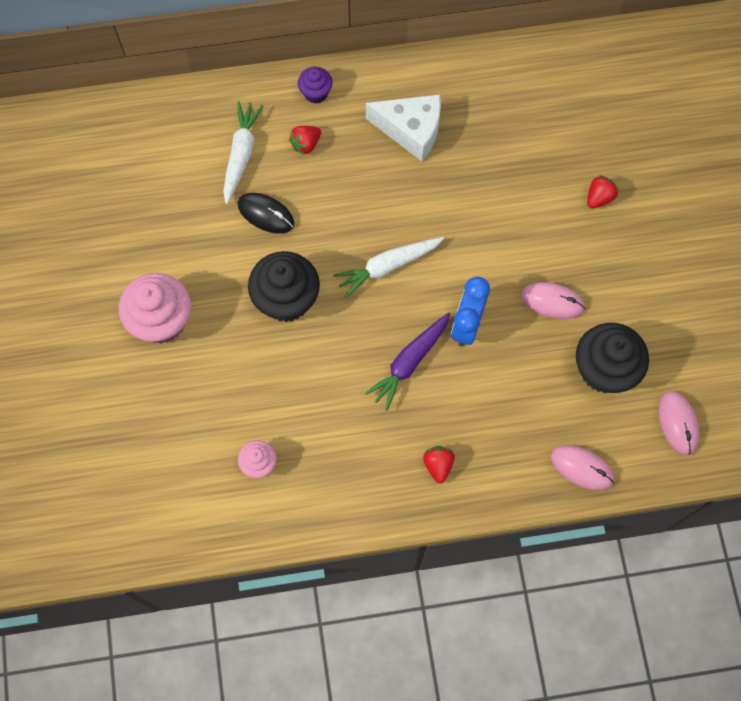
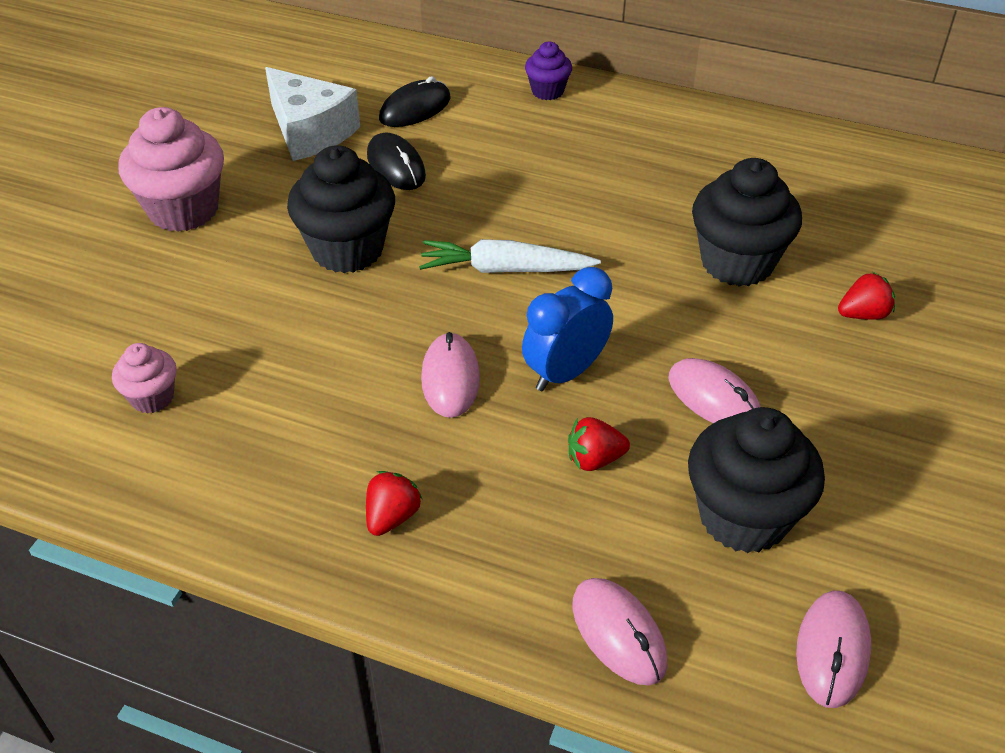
camera: 30 degrees right, 25 degrees down
white carrot [223,101,264,204] -> black mouse [379,76,451,127]
red strawberry [289,126,321,155] -> red strawberry moved to [568,417,630,471]
purple carrot [364,312,450,411] -> pink mouse [421,332,480,418]
white cheese [366,94,441,161] -> white cheese moved to [265,67,360,161]
none -> black cupcake [692,158,802,287]

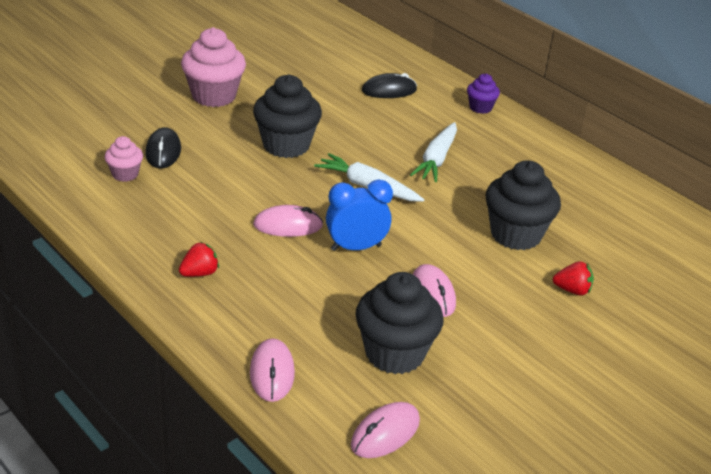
camera: 25 degrees right, 10 degrees down
white cheese [265,67,360,161] -> none
black mouse [367,132,426,190] -> black mouse moved to [145,127,181,169]
pink mouse [421,332,480,418] -> pink mouse turned 60 degrees clockwise [253,205,323,237]
red strawberry [568,417,630,471] -> none
none -> white carrot [410,122,457,182]

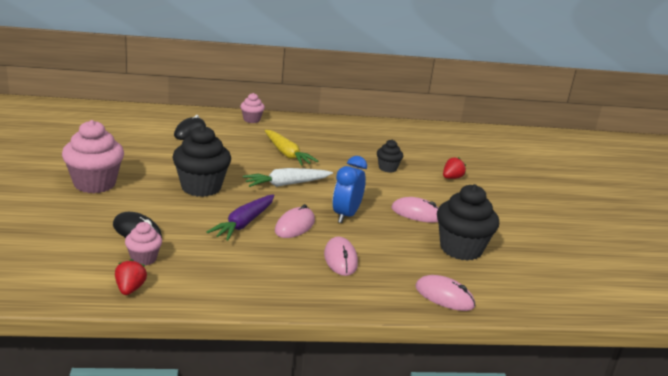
camera: 55 degrees left, 10 degrees down
red strawberry [179,242,219,277] -> red strawberry moved to [115,259,147,295]
pink mouse [351,402,420,458] -> pink mouse moved to [324,236,358,276]
white carrot [410,122,457,182] -> yellow carrot [264,130,318,166]
purple cupcake [467,74,500,114] -> pink cupcake [240,93,265,123]
black cupcake [485,160,561,250] -> black cupcake [377,140,403,173], size x0.53
none -> purple carrot [206,194,274,241]

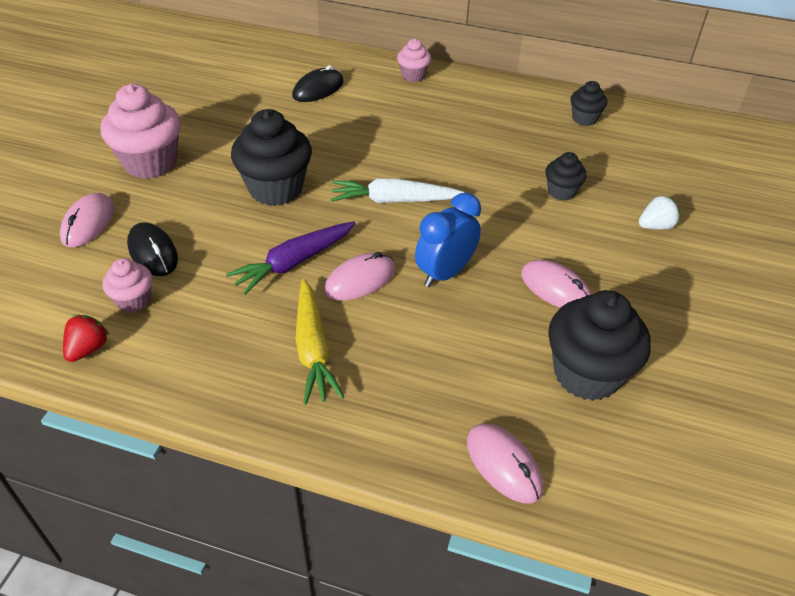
camera: 25 degrees right, 20 degrees up
yellow carrot [264,130,318,166] -> yellow carrot moved to [296,279,344,405]
pink mouse [324,236,358,276] -> pink mouse moved to [60,193,114,247]
red strawberry [443,157,466,179] -> white strawberry [638,195,680,230]
none -> black cupcake [570,81,607,126]

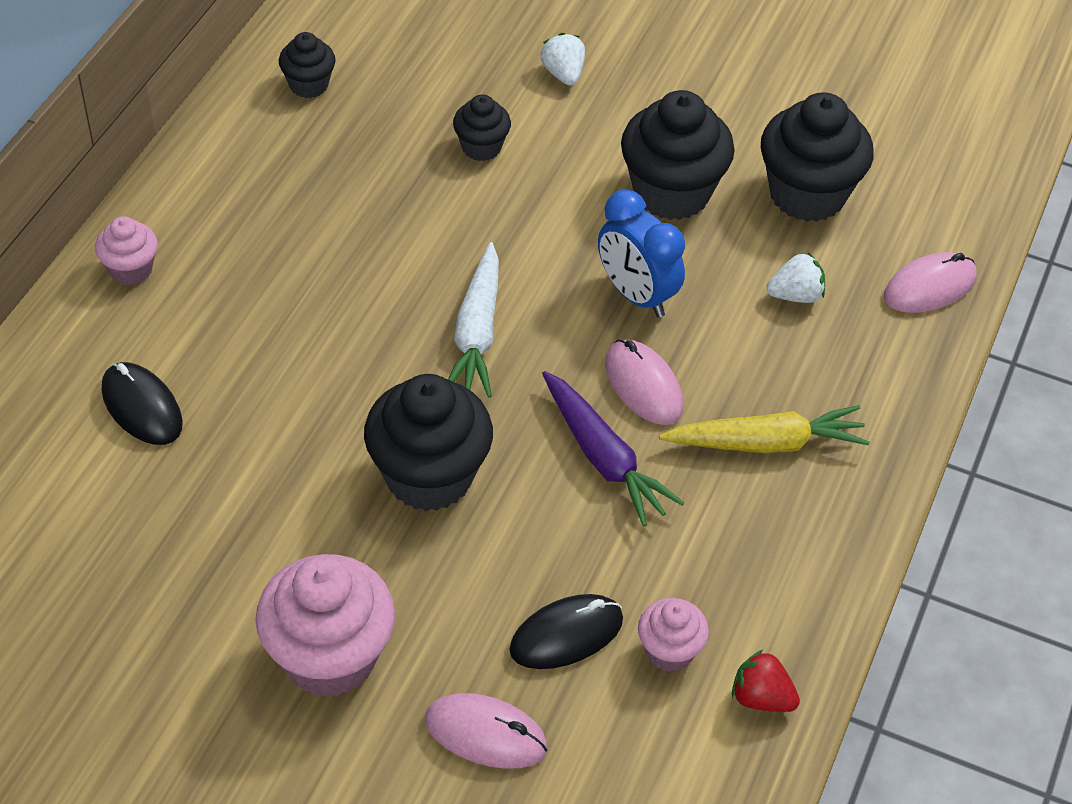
camera: 85 degrees left, 5 degrees up
pink mouse [521,260,592,308] -> black cupcake [621,90,735,220]
none -> white strawberry [767,252,825,303]

